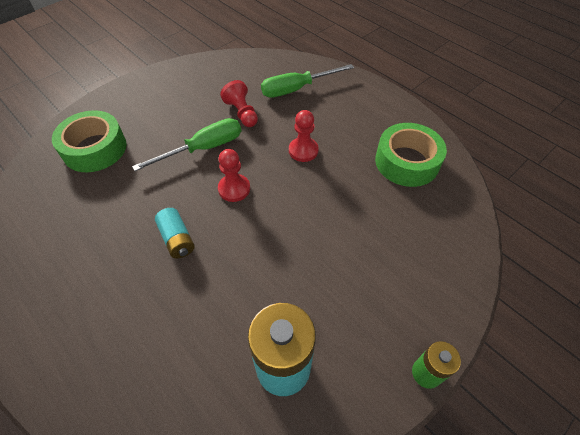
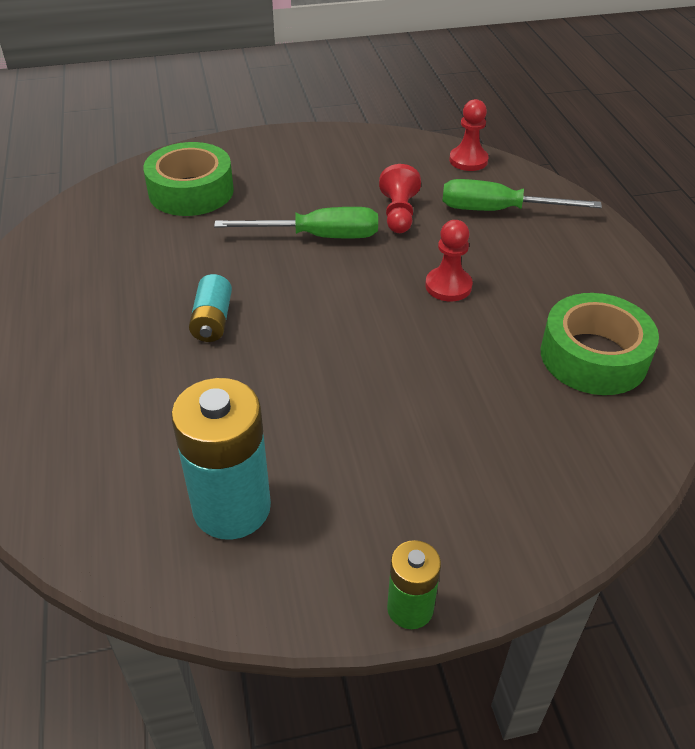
camera: 30 degrees right, 10 degrees down
red pawn [218,149,250,202] -> red pawn moved to [449,99,489,171]

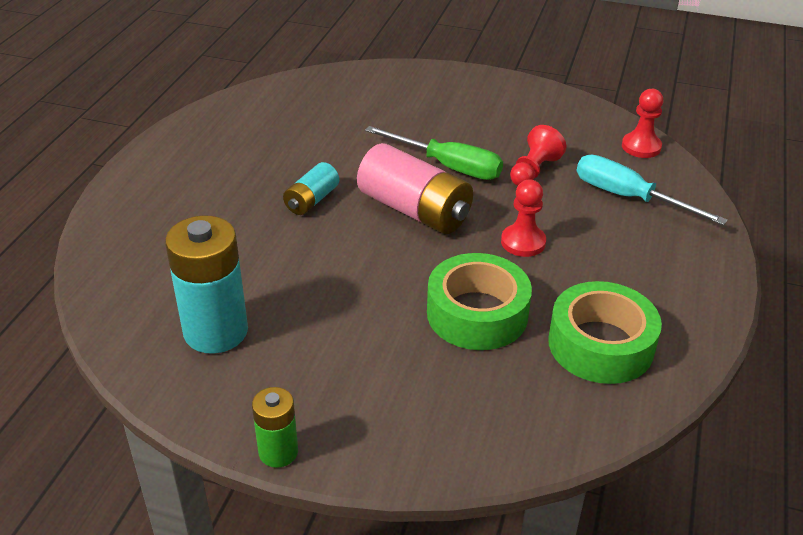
camera: 30 degrees right, 5 degrees down
green tape [143,142,234,216] -> green tape moved to [427,253,532,350]
green screwdriver [442,179,602,211] -> turquoise screwdriver [576,154,728,225]
none -> pink battery [357,143,473,234]

